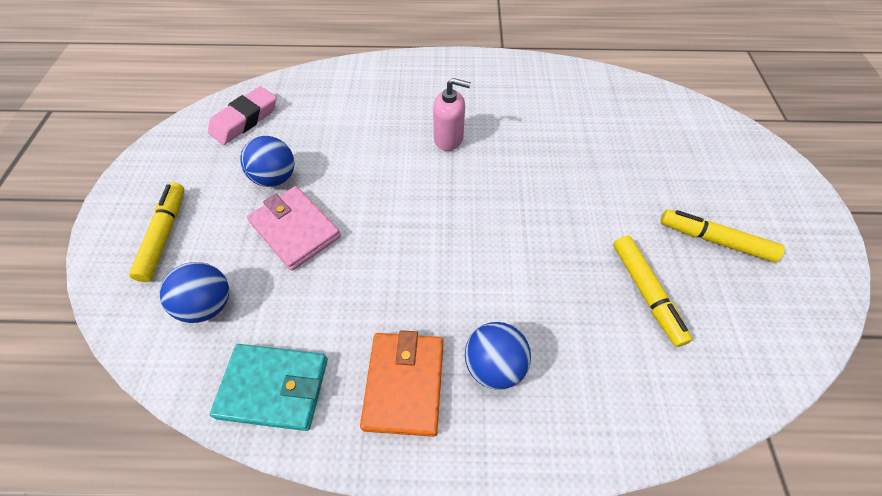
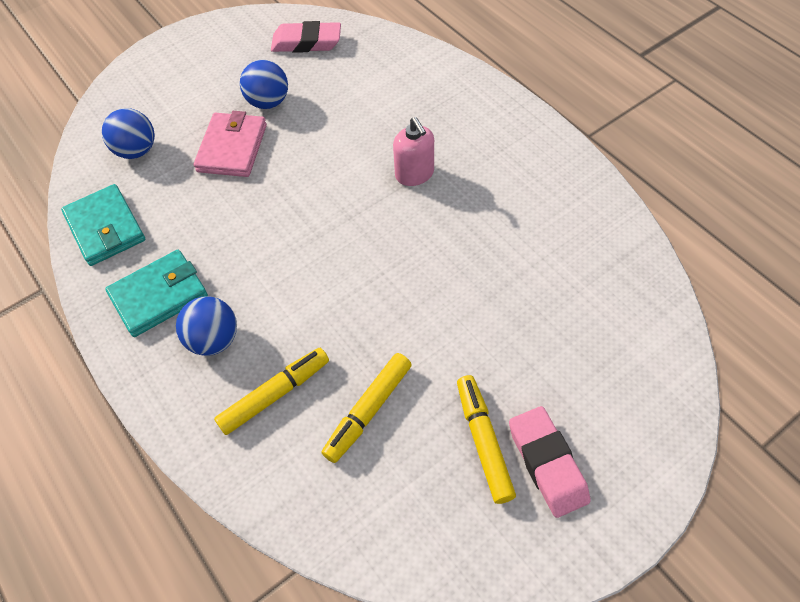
camera: 55 degrees right, 0 degrees up
yellow marker [129,182,185,282] -> yellow marker moved to [214,348,329,435]
orange wallet [360,330,443,437] -> turquoise wallet [105,250,208,337]
none -> pink eraser [509,406,591,518]

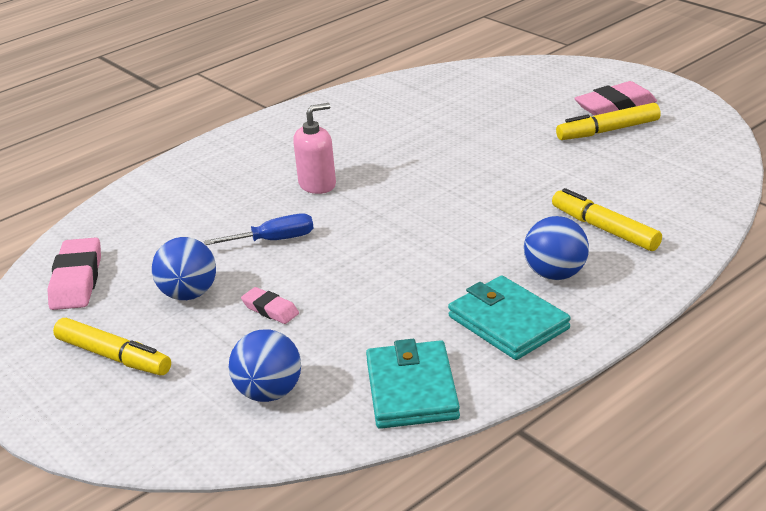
camera: 95 degrees left, 25 degrees down
turquoise wallet [61,184,145,266] -> turquoise wallet turned 60 degrees counterclockwise [366,339,460,429]
pink wallet [193,111,267,177] -> pink eraser [241,287,299,324]
yellow marker [321,353,412,463] -> yellow marker moved to [53,318,171,375]
none -> blue screwdriver [204,214,314,245]

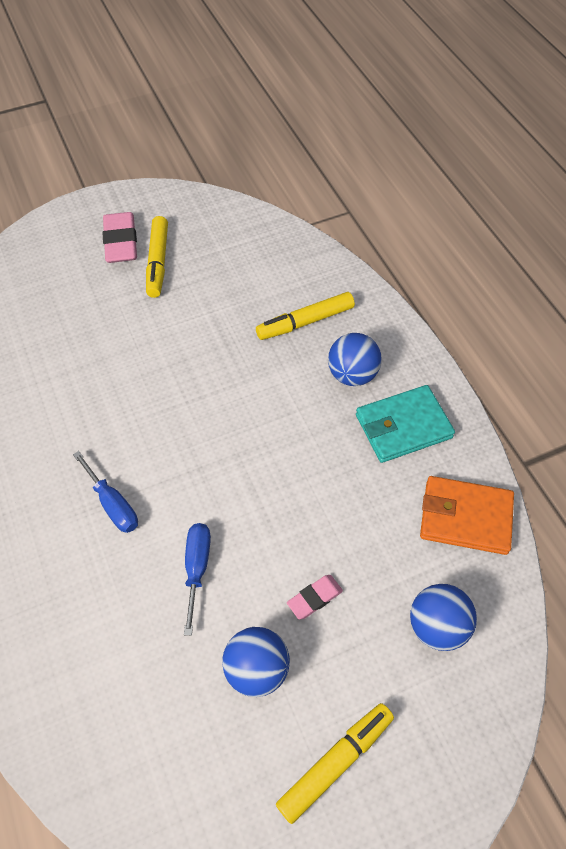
camera: 75 degrees left, 25 degrees up
pink eraser [48,237,101,310] -> none
pink soap dispenser [293,103,336,194] -> blue screwdriver [73,451,138,533]
turquoise wallet [366,339,460,429] -> orange wallet [420,476,514,555]

